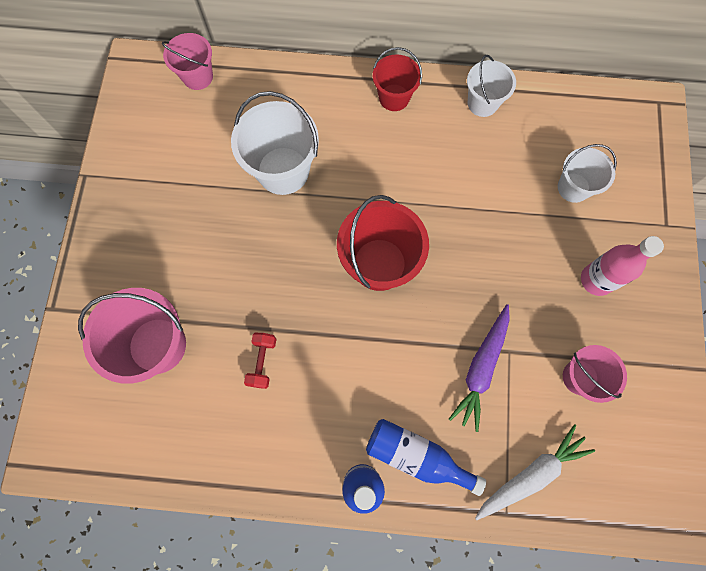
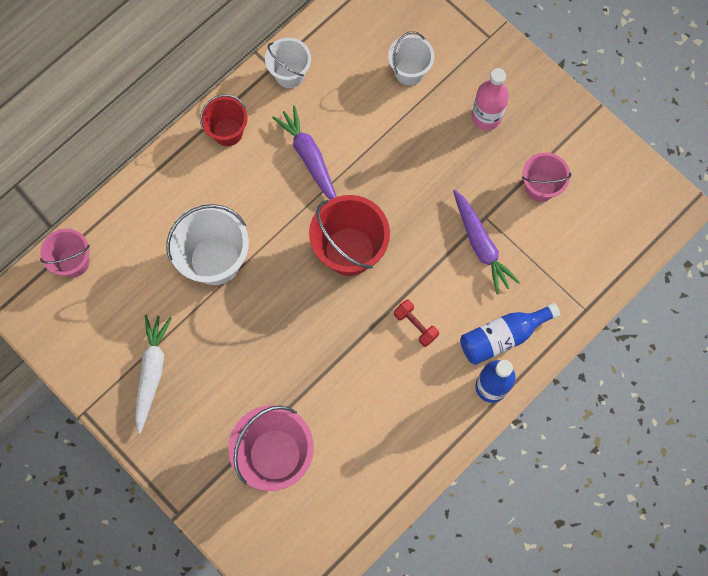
camera: 50 degrees left, 0 degrees up
red dumbbell [244,333,276,389] -> red dumbbell moved to [394,300,439,347]
white carrot [475,424,595,520] -> white carrot moved to [135,315,172,434]
none -> purple carrot [272,106,337,200]

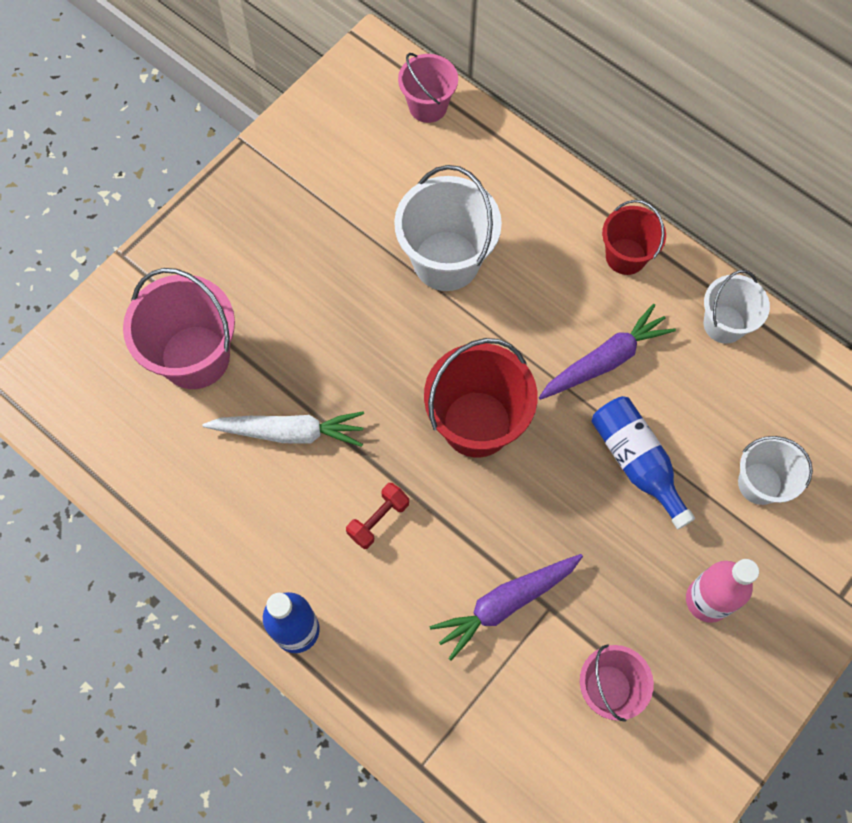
camera: 85 degrees right, 5 degrees down
white carrot [135,315,172,434] -> white carrot moved to [202,411,364,447]
blue bottle [460,303,560,365] -> blue bottle moved to [592,396,695,529]

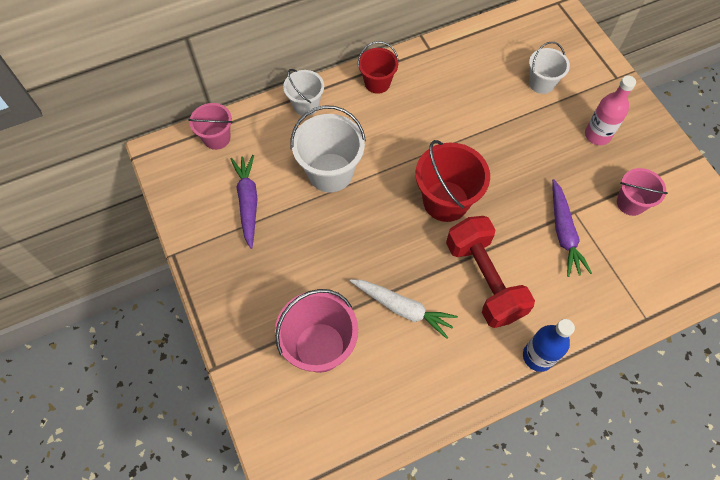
camera: 65 degrees left, 5 degrees down
white carrot [202,411,364,447] -> white carrot turned 90 degrees clockwise [350,279,458,339]
red dumbbell [346,483,409,549] -> red dumbbell [446,216,535,328], size x2.33
purple carrot [539,304,676,400] -> purple carrot moved to [231,155,258,249]
blue bottle [592,396,695,529] -> none
white bucket [704,270,770,344] -> white bucket moved to [283,69,324,116]

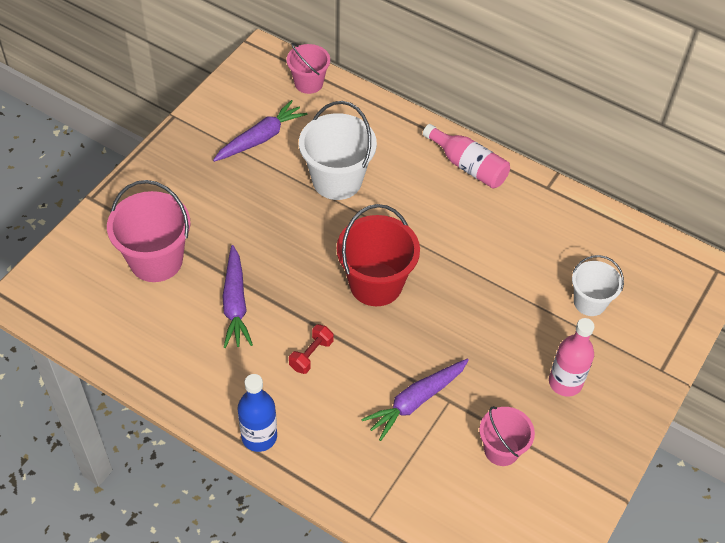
camera: 55 degrees right, 10 degrees down
white bucket [283,69,324,116] -> none
white carrot [350,279,458,339] -> purple carrot [222,245,253,348]
red bucket [358,41,399,94] -> pink bottle [423,124,510,188]
red dumbbell [446,216,535,328] -> red dumbbell [289,324,333,374], size x0.43

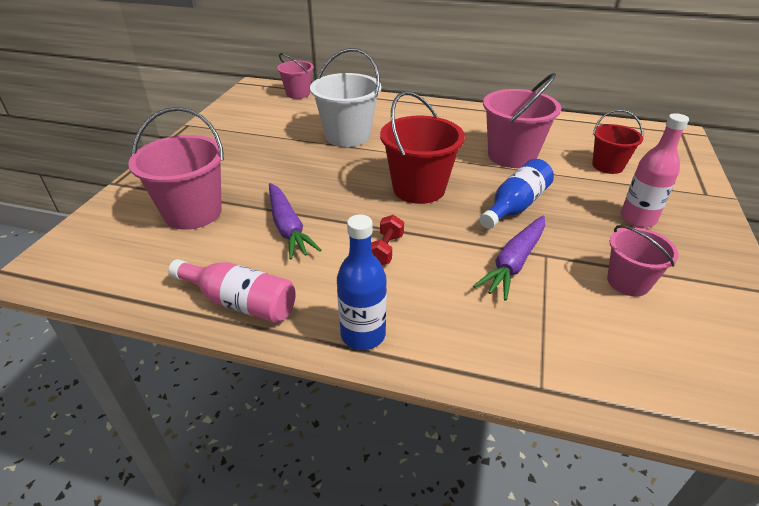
camera: 15 degrees left, 15 degrees down
purple carrot [213,100,307,162] -> none
pink bottle [423,124,510,188] -> pink bottle moved to [168,259,296,323]
white bucket [572,255,624,316] -> red bucket [592,109,643,174]
none -> blue bottle [480,159,554,229]
none -> pink bucket [483,73,561,168]

